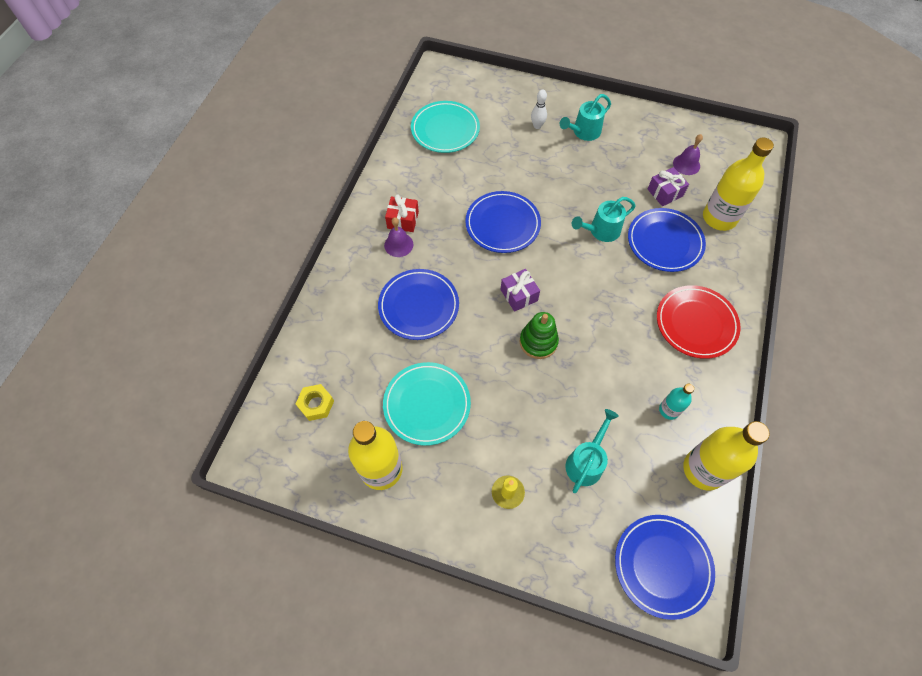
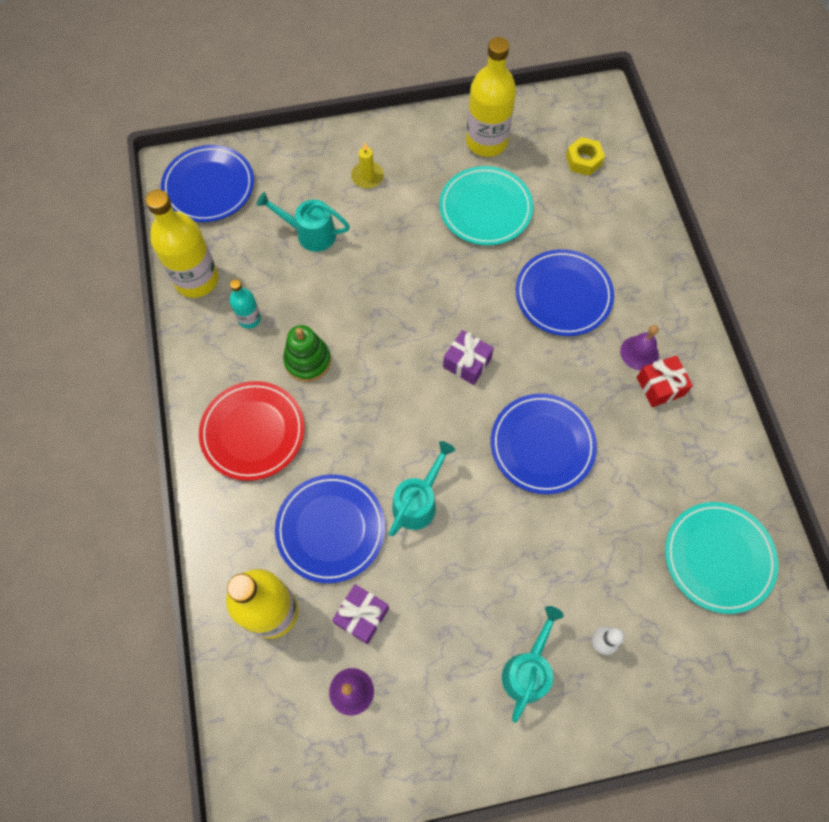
camera: 150 degrees right, 5 degrees up
green stacking toy [520,312,559,359] -> green stacking toy moved to [283,325,331,382]
turquoise watering can [565,409,619,493] -> turquoise watering can turned 105 degrees clockwise [256,192,350,252]

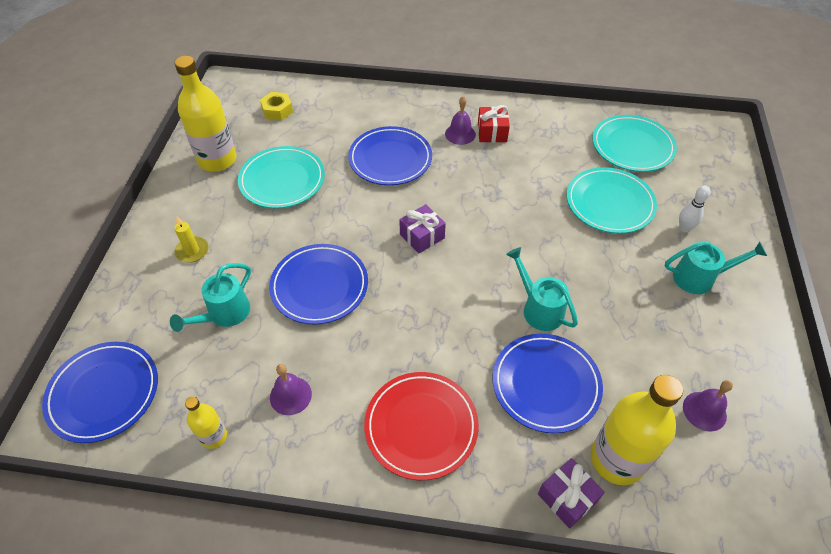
camera: 70 degrees left, 15 degrees down
yellow bottle [146,189,219,298] -> yellow bottle [185,397,227,449], size x0.51
turquoise bottle [229,279,261,329] -> purple bell [270,364,312,415]
green stacking toy [283,325,331,382] -> none
purple gift [332,584,389,644] -> purple gift moved to [538,458,605,528]
blue plate [491,394,597,494] -> blue plate moved to [269,244,368,325]
turquoise watering can [502,606,564,723] -> turquoise watering can turned 135 degrees clockwise [665,241,767,294]
none -> turquoise plate [567,167,657,234]

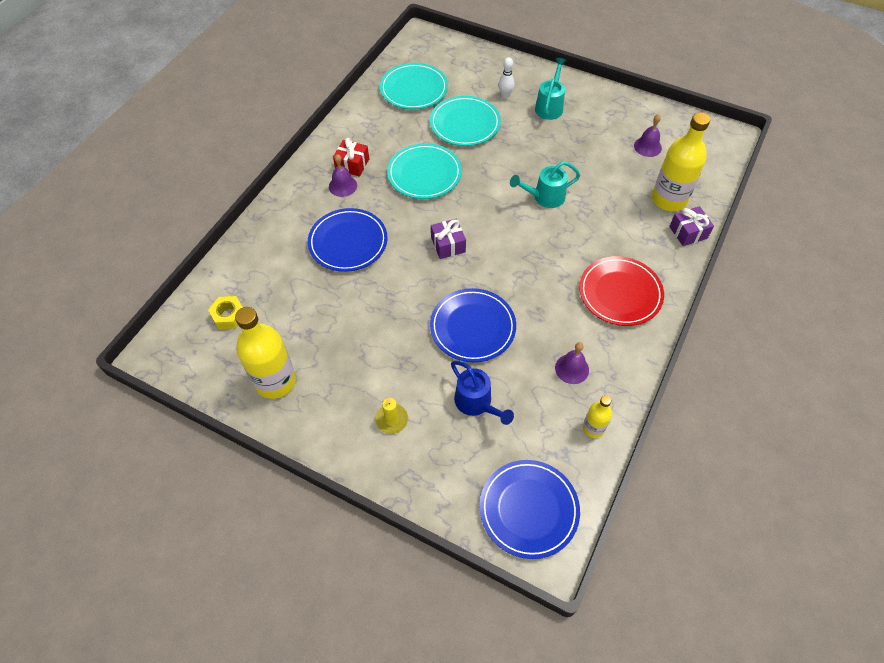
camera: 70 degrees left, 5 degrees up
turquoise watering can [170,263,251,332] -> blue watering can [451,361,514,425]
turquoise plate [238,146,325,208] -> turquoise plate moved to [387,143,462,199]
blue plate [492,334,603,433] -> none

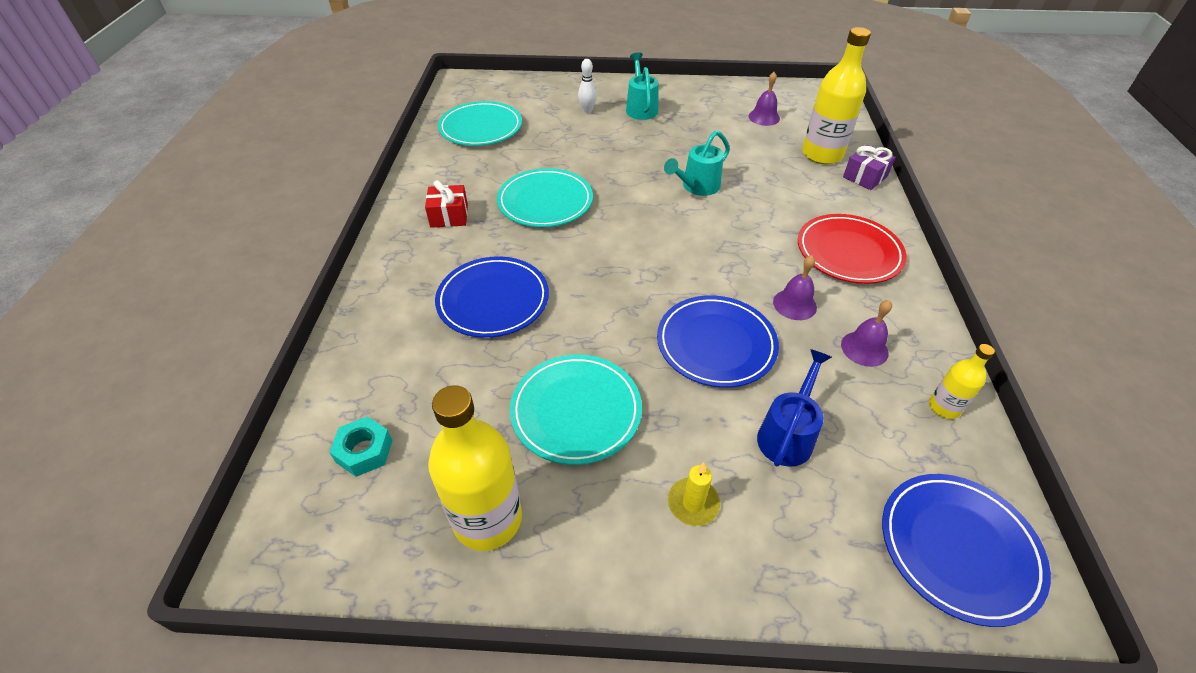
camera: 25 degrees left, 10 degrees down
yellow nut [208,296,243,329] -> turquoise nut [329,417,393,477]
purple bell [329,154,357,197] -> purple bell moved to [773,255,817,320]
turquoise plate [430,96,501,146] -> turquoise plate moved to [510,354,642,465]
purple gift [431,219,466,259] -> none
blue watering can [451,361,514,425] -> blue watering can turned 90 degrees counterclockwise [757,349,832,467]

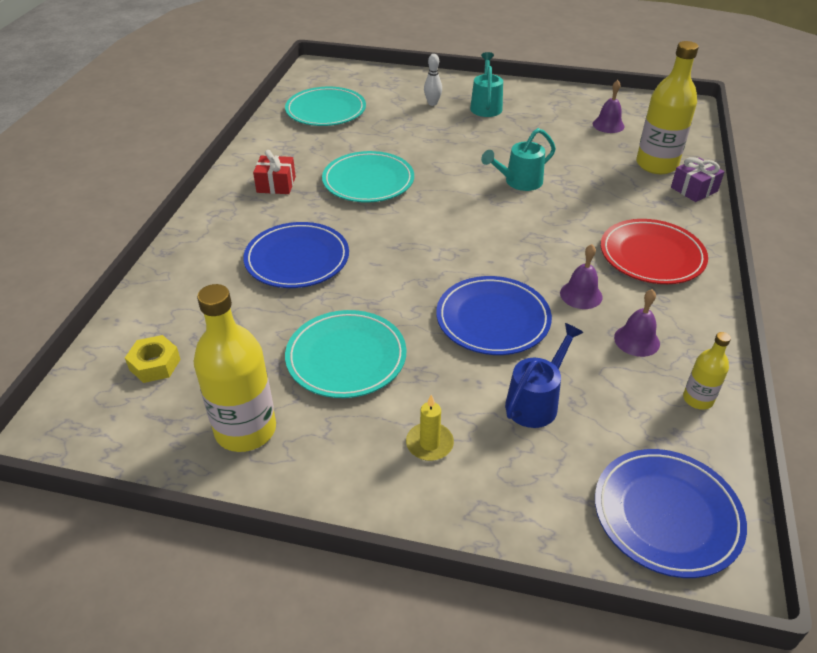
camera: 10 degrees right, 5 degrees down
turquoise nut [329,417,393,477] -> yellow nut [125,335,181,383]

